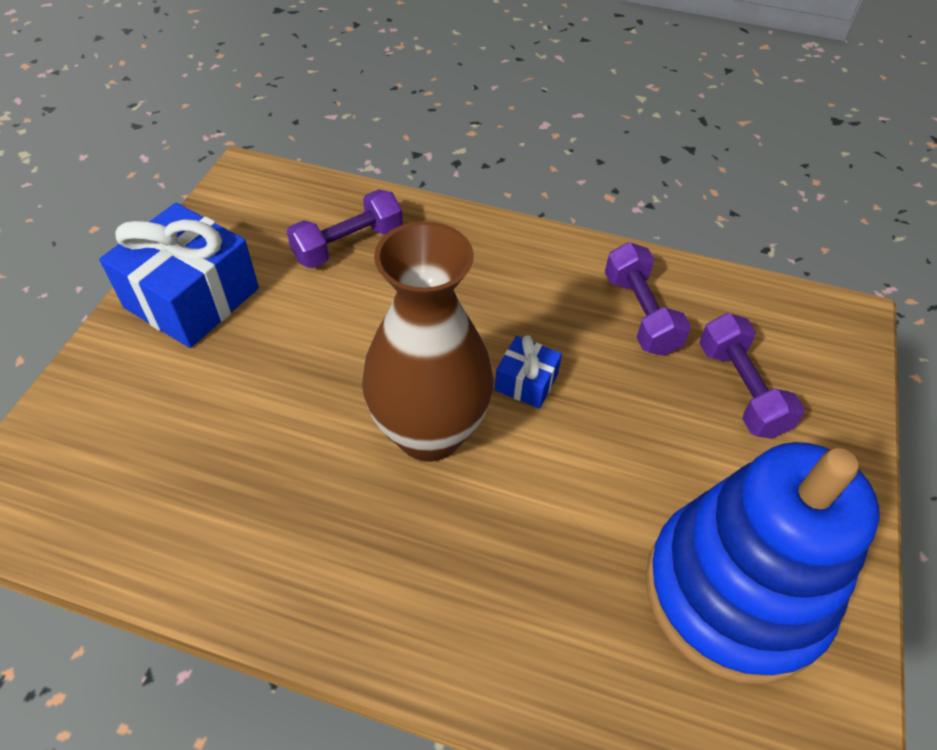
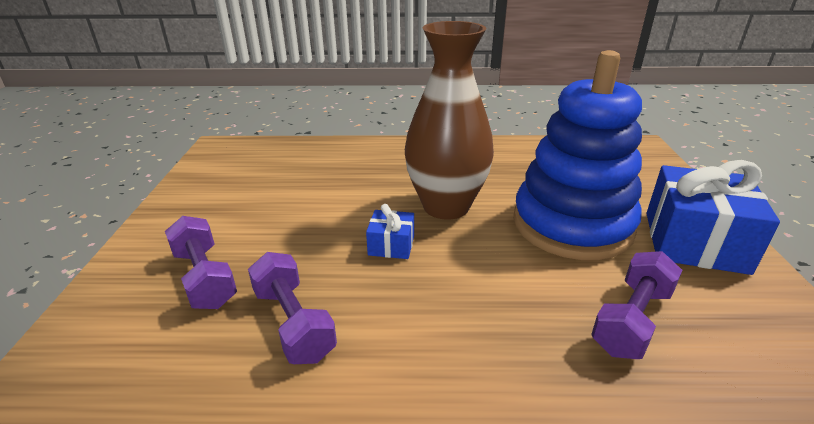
camera: 165 degrees right, 20 degrees down
blue stacking toy [646,442,880,685] -> blue stacking toy moved to [513,50,642,260]

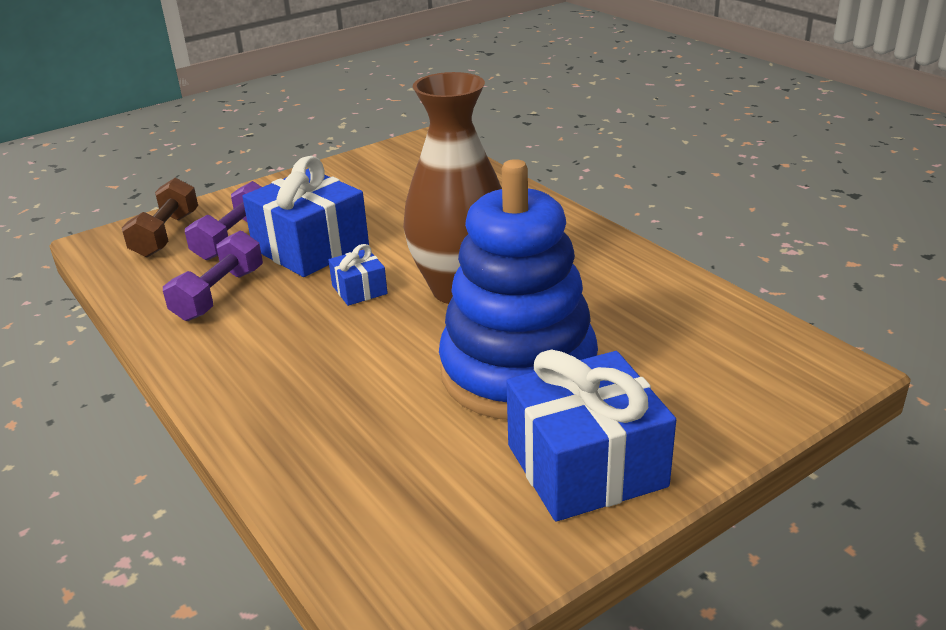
camera: 55 degrees right, 0 degrees up
purple dumbbell [591,251,683,359] -> none
none -> brown dumbbell [122,178,198,257]
none -> blue gift [242,156,369,277]

